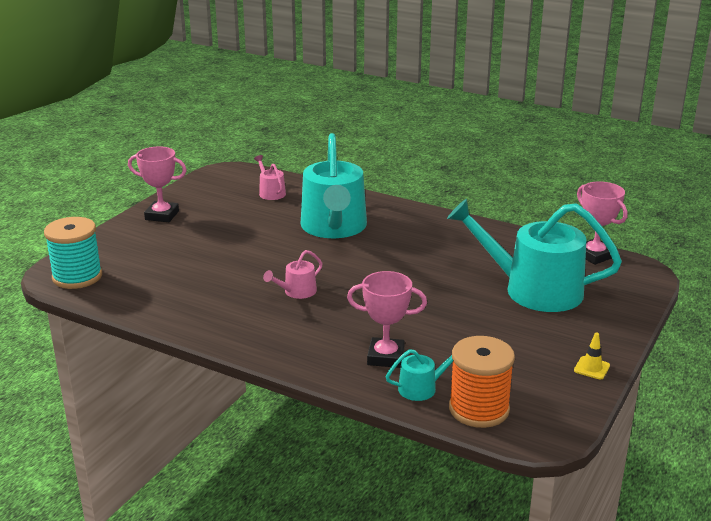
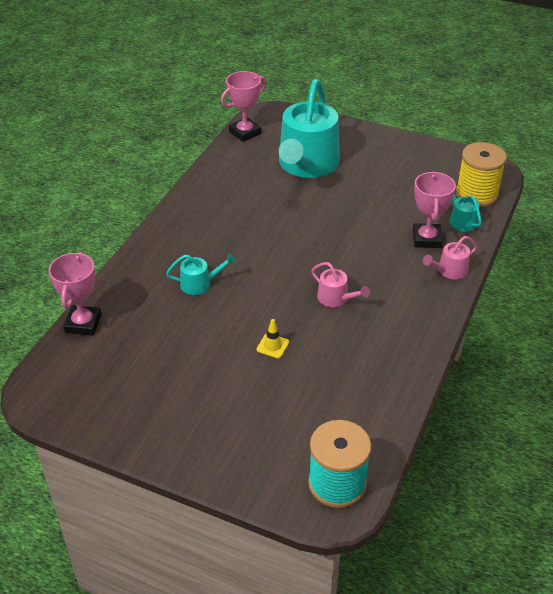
camera: 95 degrees left, 15 degrees up
pink trophy [128,146,187,222] -> pink trophy moved to [49,252,102,336]
pink watering can [254,155,286,200] -> pink watering can moved to [423,236,477,279]
turquoise watering can [301,133,367,238] -> turquoise watering can [166,253,236,295], size x0.42
orange spool [449,336,515,428] -> yellow spool [456,142,507,207]
yellow traffic cone [574,333,610,380] -> yellow traffic cone moved to [256,319,289,358]

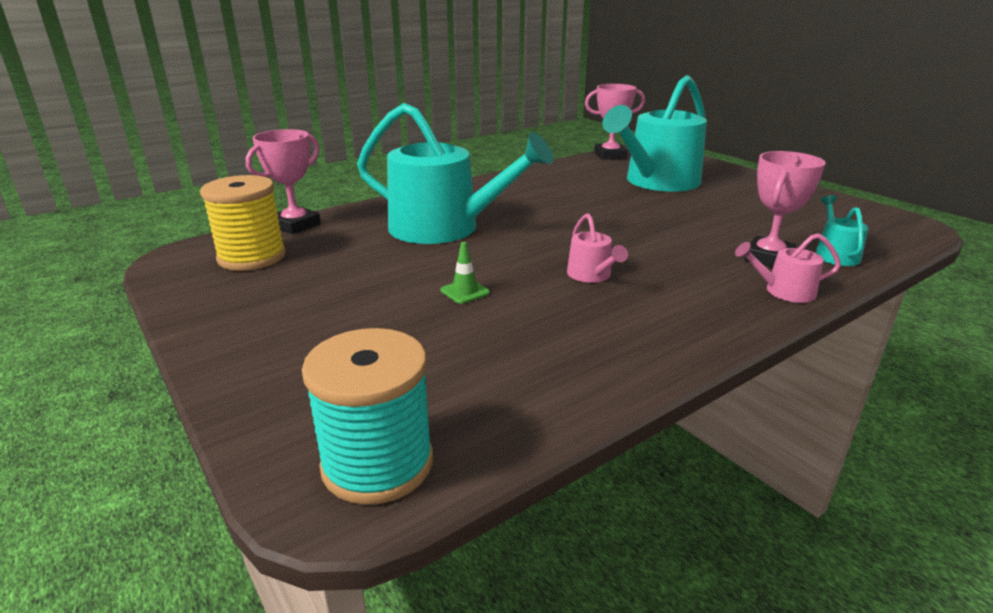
camera: 30 degrees right, 15 degrees down
turquoise watering can [166,253,236,295] -> turquoise watering can [357,103,554,244], size x2.36
yellow traffic cone [256,319,289,358] -> green traffic cone [440,242,490,304]
yellow spool [456,142,507,207] -> yellow spool moved to [200,175,286,271]

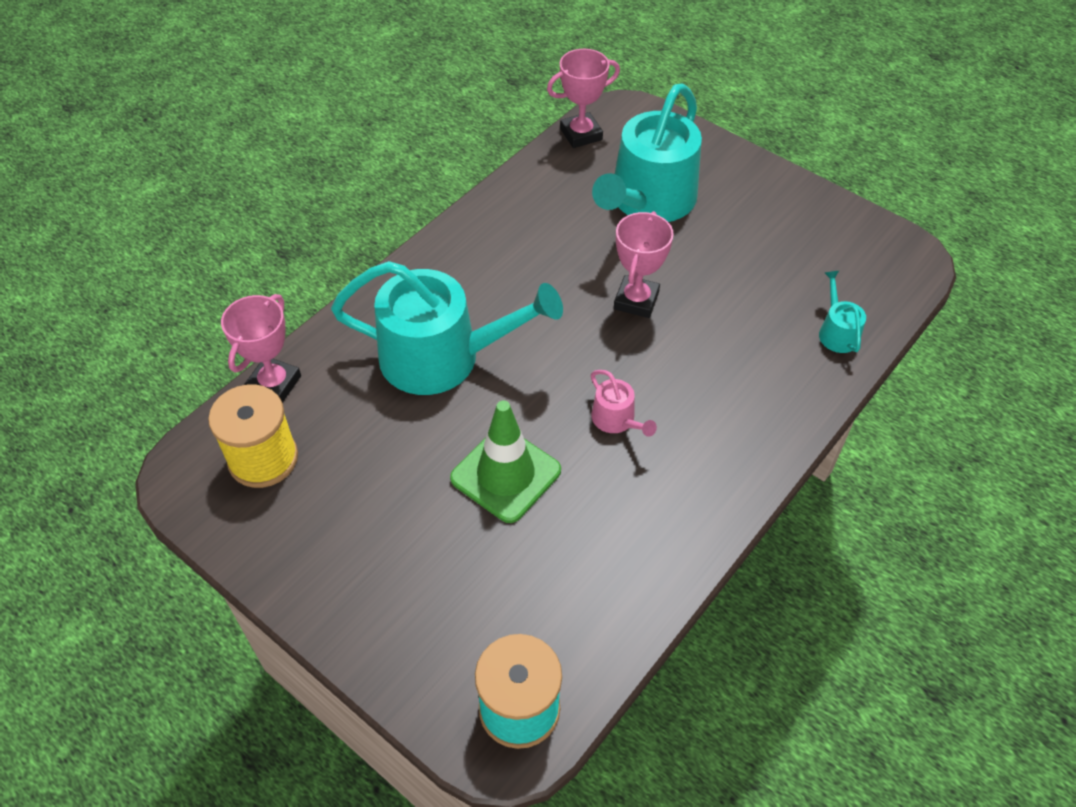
camera: 15 degrees left, 25 degrees up
green traffic cone [440,242,490,304] -> green traffic cone [450,400,561,523], size x2.30
pink watering can [735,233,841,303] -> none
pink trophy [744,151,826,267] -> pink trophy moved to [614,211,674,318]

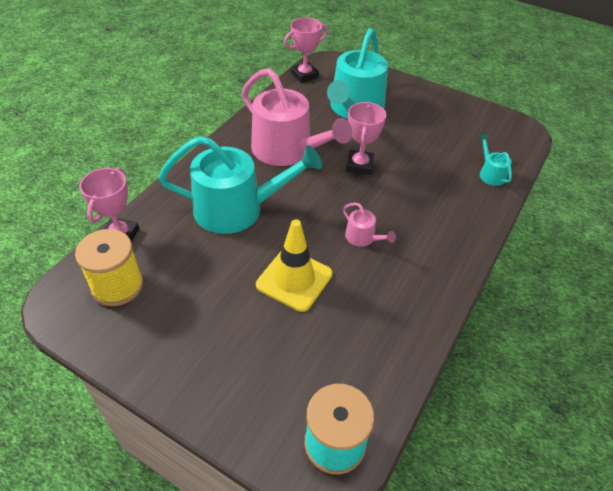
camera: 10 degrees left, 5 degrees down
green traffic cone [450,400,561,523] -> yellow traffic cone [256,220,333,312]
none -> pink watering can [242,68,352,166]

